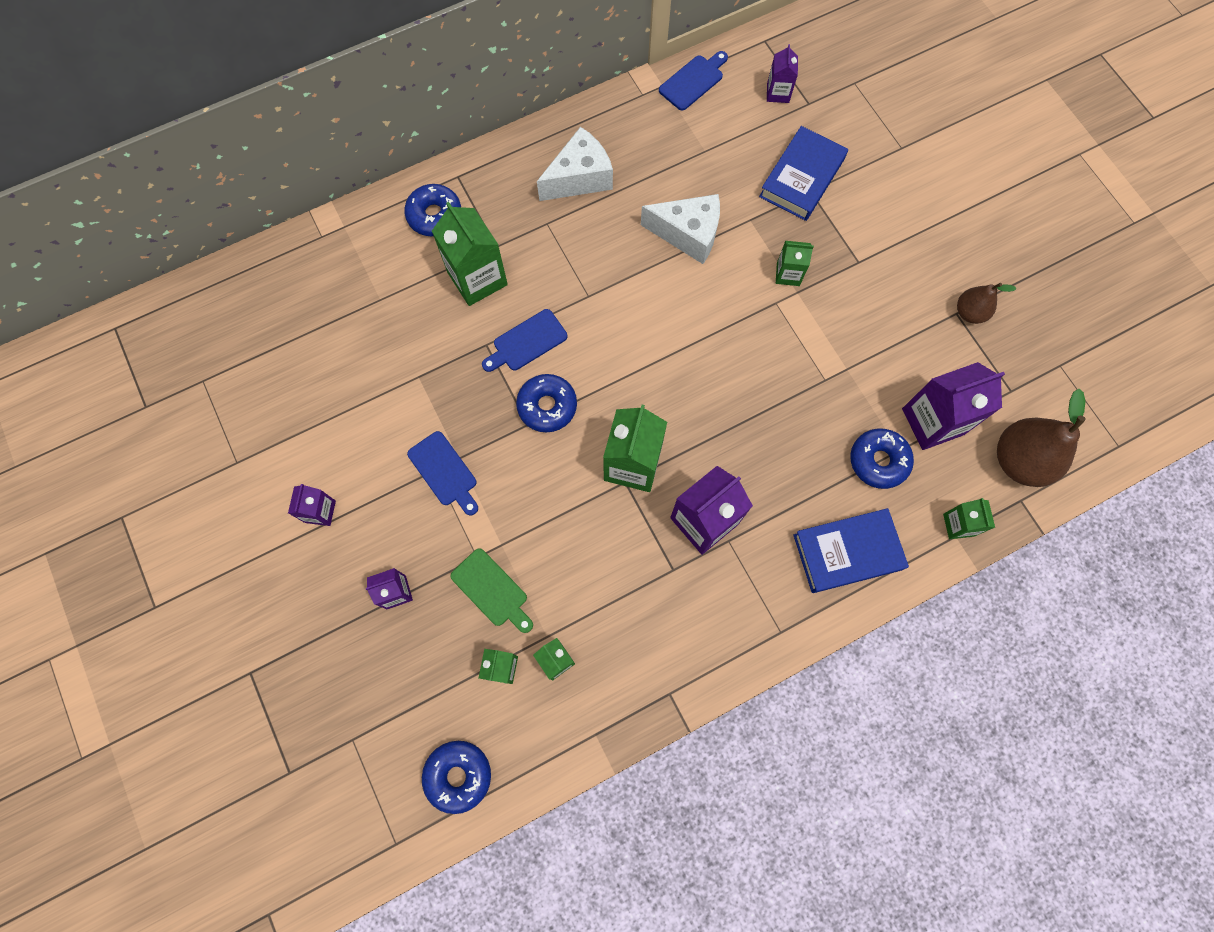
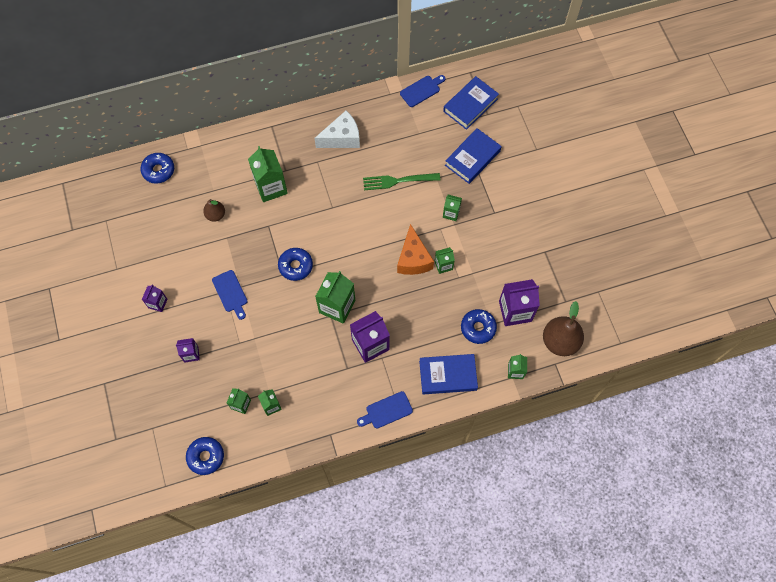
camera: 10 degrees right, 5 degrees down
blue donut [404,184,461,236] -> blue donut moved to [140,153,174,184]
green cutting board [450,548,533,633] -> none
blue cutting board [482,309,567,372] -> blue cutting board moved to [357,391,413,428]
white cheese [641,194,720,264] -> green fork [363,173,440,190]
purple carton [767,44,798,103] -> blue book [443,76,499,130]
brown pear [957,283,1016,324] -> brown pear moved to [203,199,225,222]
none -> orange cheese [397,224,434,275]
none -> green carton [435,247,455,274]

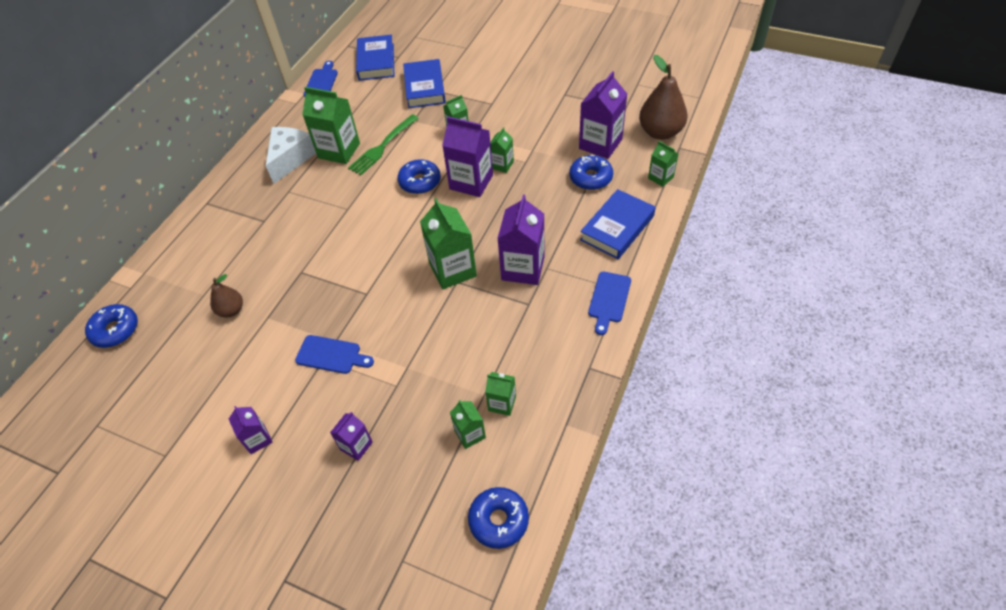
camera: 45 degrees left, 15 degrees down
green carton [248,146,288,202] -> green carton moved to [302,87,360,164]
blue donut [278,248,313,281] -> blue donut moved to [397,159,441,194]
orange cheese [397,224,434,275] -> purple carton [442,117,493,197]

